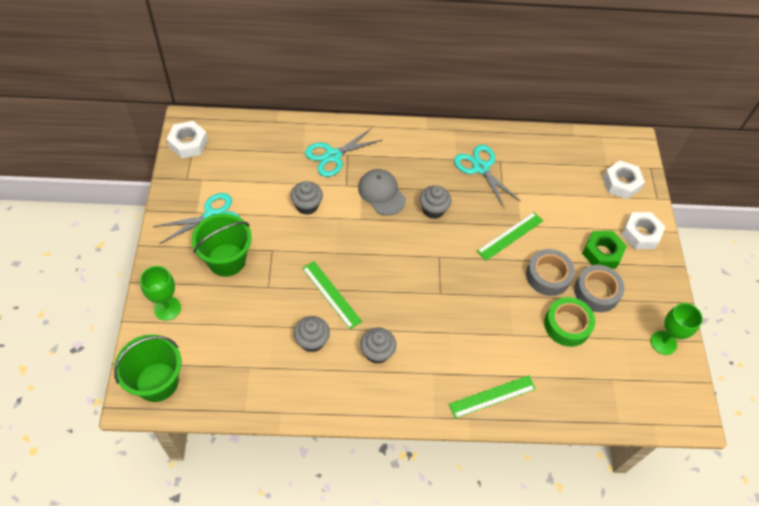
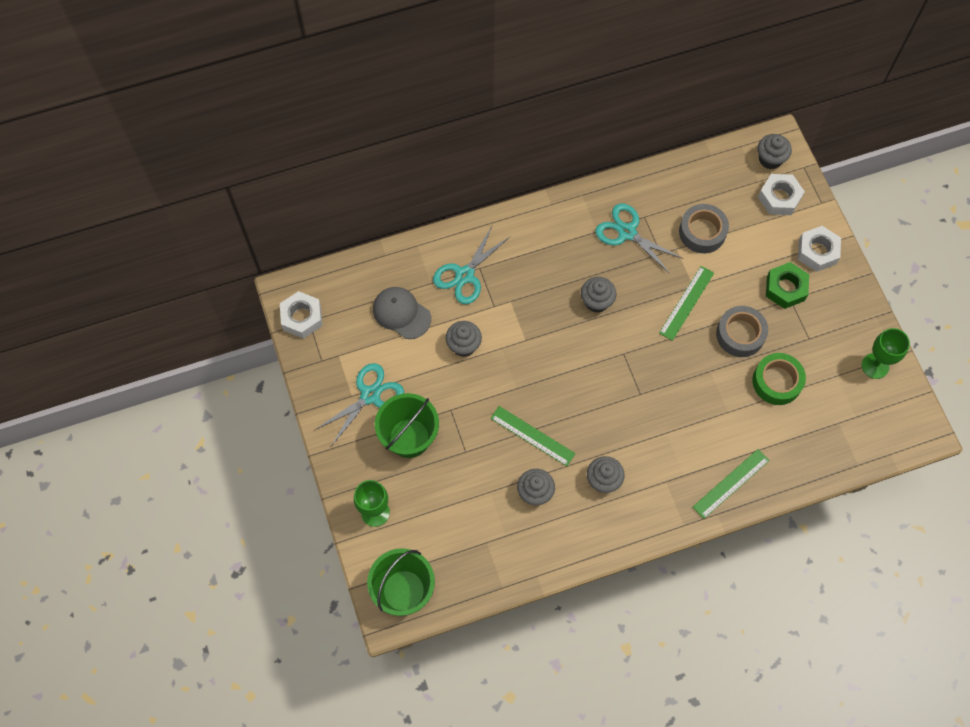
camera: 15 degrees left, 10 degrees up
grey cap [358,169,406,216] -> grey cap moved to [373,287,431,339]
grey tape [574,265,625,312] -> grey tape moved to [679,204,729,253]
none -> grey cupcake [758,134,792,169]

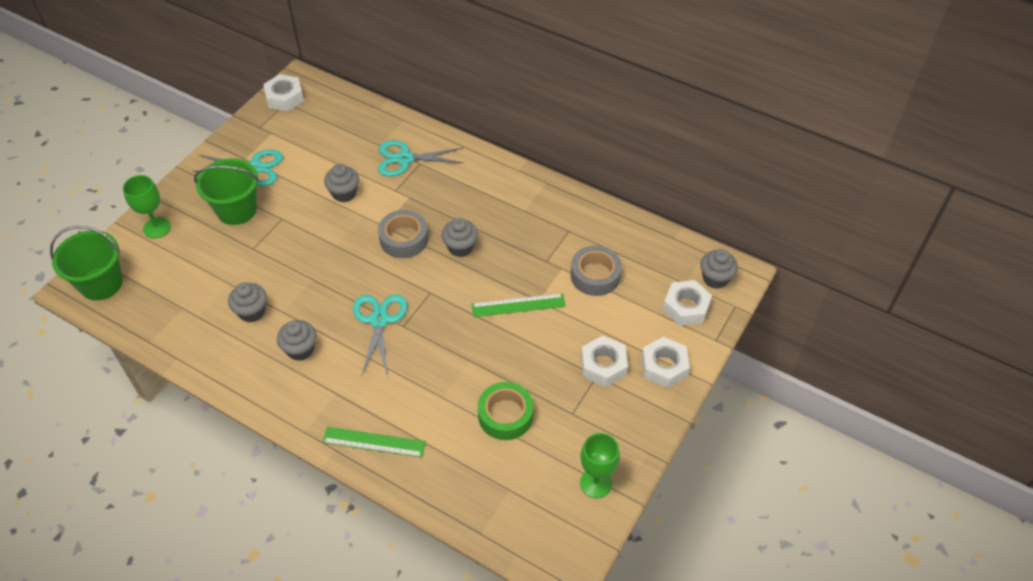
camera: 50 degrees right, 15 degrees down
grey cap [373,287,431,339] -> none
green ruler [490,406,576,466] -> none
turquoise scissors [595,203,683,274] -> turquoise scissors moved to [353,295,407,377]
grey tape [716,306,768,357] -> grey tape moved to [378,210,428,258]
green nut [766,262,809,309] -> white nut [581,335,628,387]

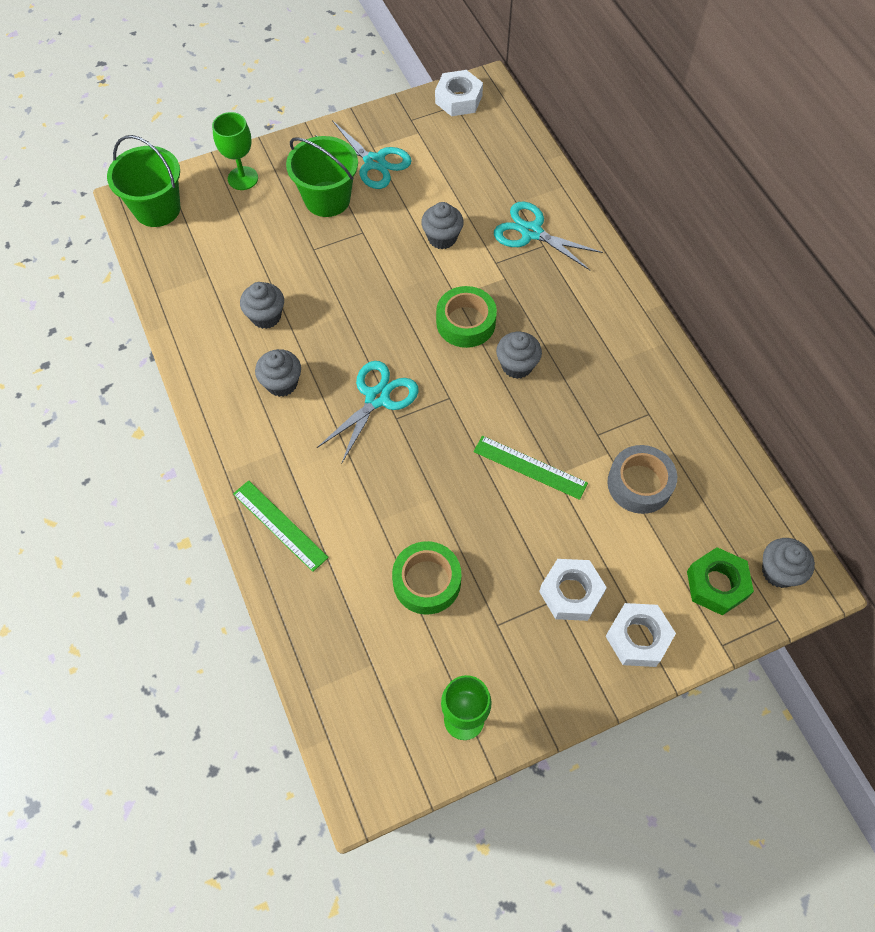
camera: 35 degrees right, 10 degrees up
grey tape [378,210,428,258] -> green tape [436,286,497,348]
white nut [663,280,712,326] -> green nut [687,547,754,616]

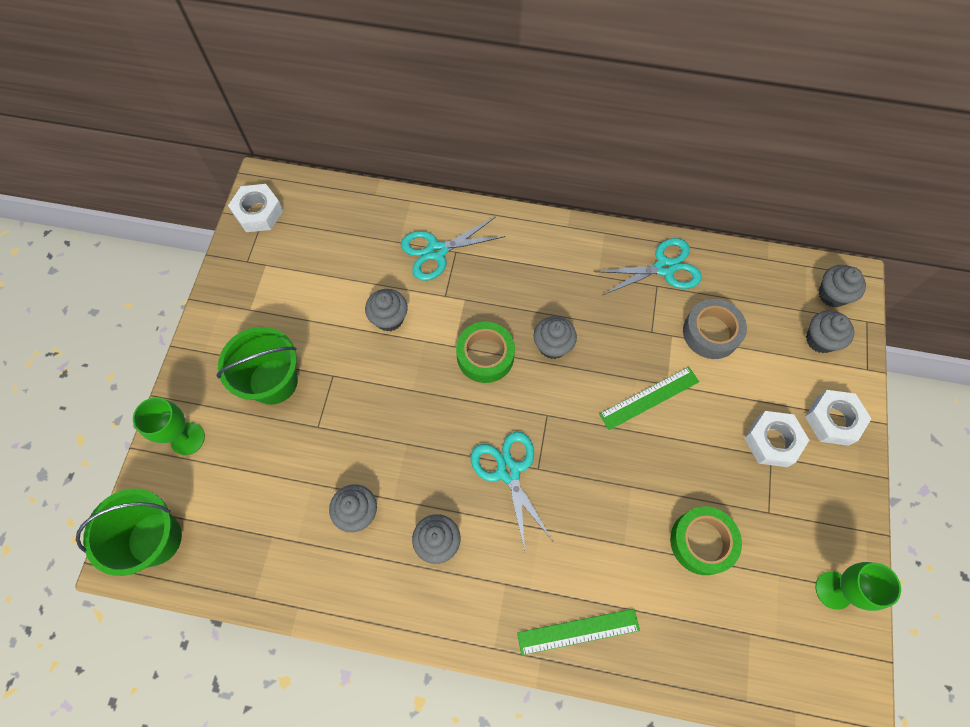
camera: 55 degrees left, 5 degrees up
turquoise scissors [315,120,412,189] -> turquoise scissors moved to [594,238,702,295]
green nut [687,547,754,616] -> grey cupcake [806,310,854,353]

